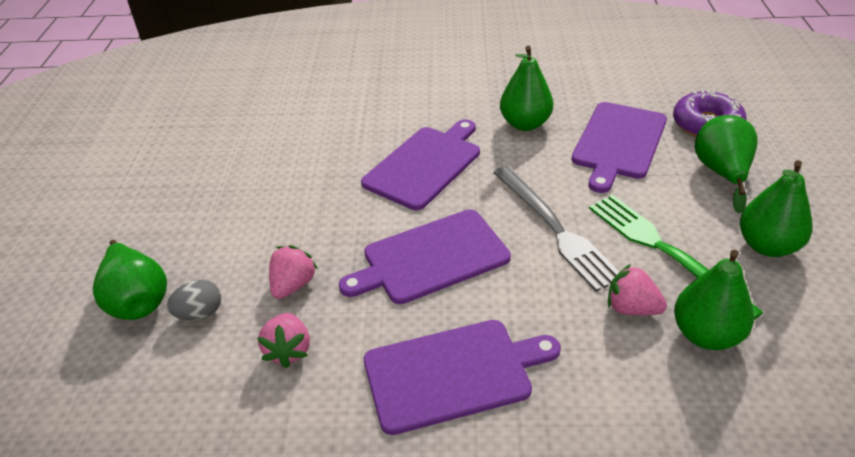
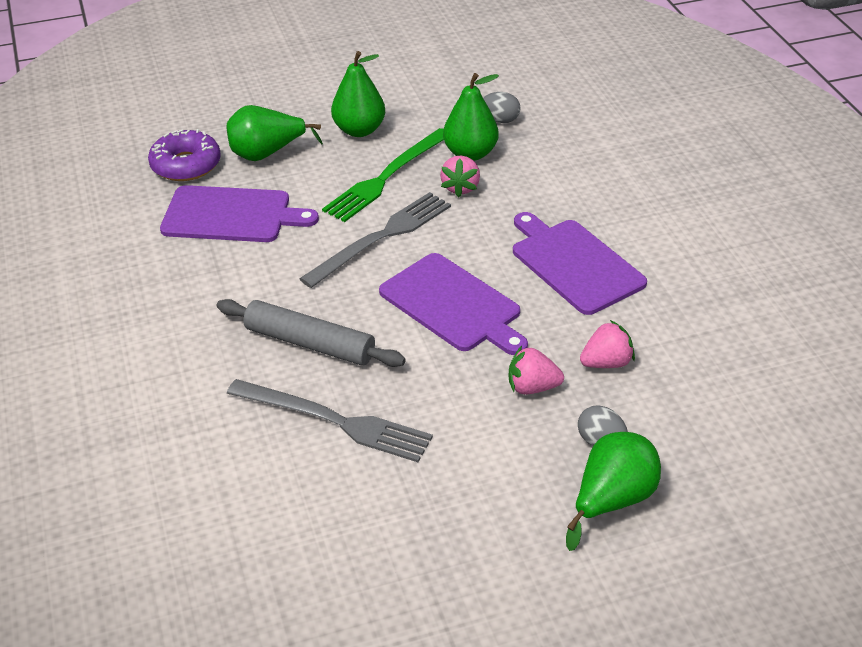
camera: 110 degrees left, 0 degrees up
purple cutting board [361,119,480,210] -> grey rolling pin [217,299,406,367]
green pear [500,46,553,131] -> none
none -> grey fork [226,379,433,462]
none -> grey egg [483,92,521,123]

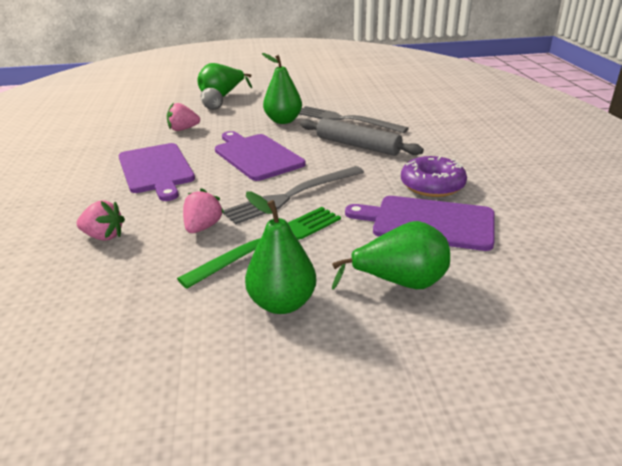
camera: 170 degrees left, 10 degrees down
purple donut [148,129,221,181] -> purple donut moved to [401,156,467,197]
green pear [443,73,499,161] -> green pear moved to [262,53,302,124]
grey egg [483,92,521,123] -> none
pink strawberry [508,346,564,394] -> pink strawberry moved to [77,200,125,241]

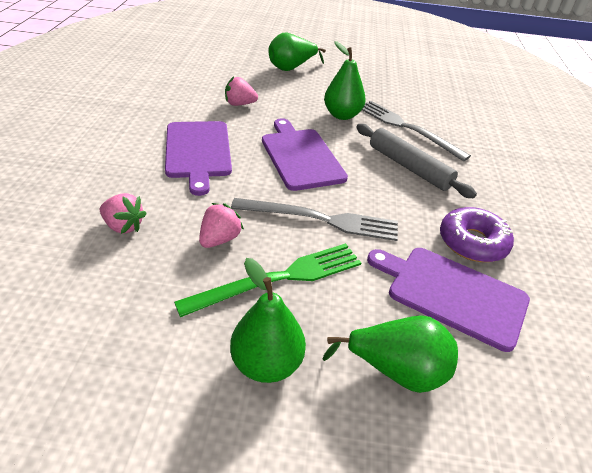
camera: 10 degrees right, 10 degrees up
grey egg [201,88,223,110] -> none
grey fork [222,166,364,225] -> grey fork turned 150 degrees counterclockwise [231,198,398,241]

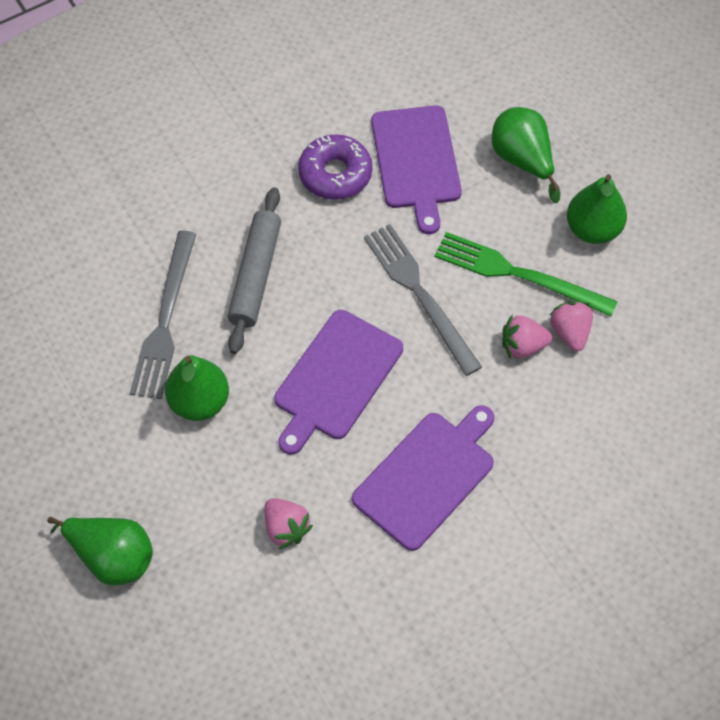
camera: 125 degrees left, 20 degrees up
pink strawberry [100,193,147,234] -> pink strawberry moved to [550,301,593,351]

